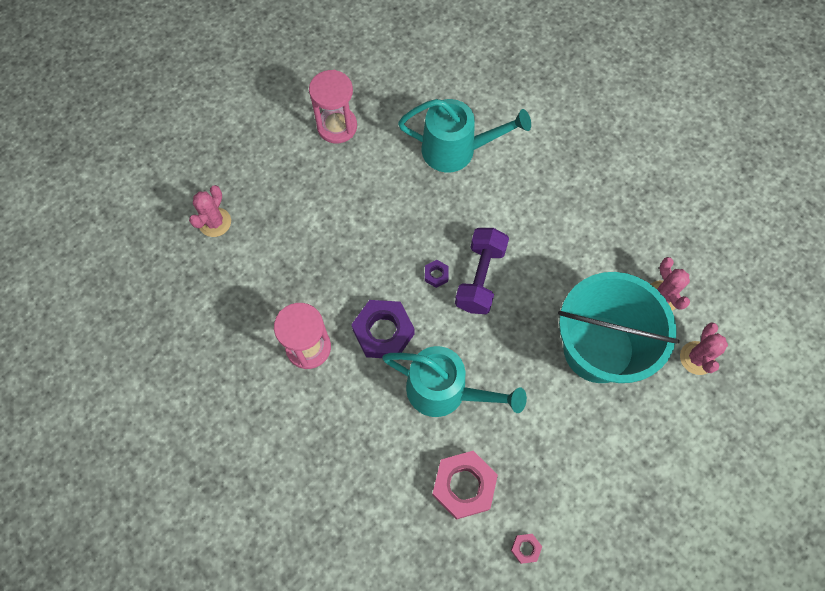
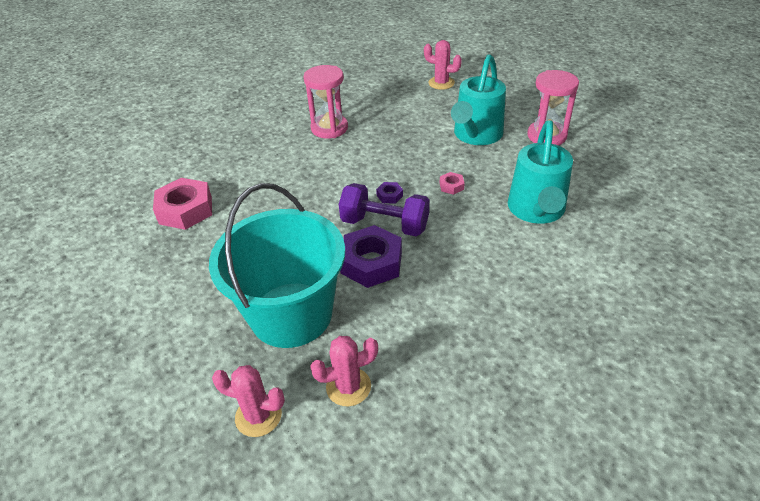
camera: 95 degrees right, 25 degrees down
purple nut [351,300,414,358] -> purple nut moved to [340,225,402,288]
turquoise watering can [382,346,527,417] -> turquoise watering can moved to [451,54,506,145]
pink nut [511,534,542,564] -> pink nut moved to [440,172,465,195]

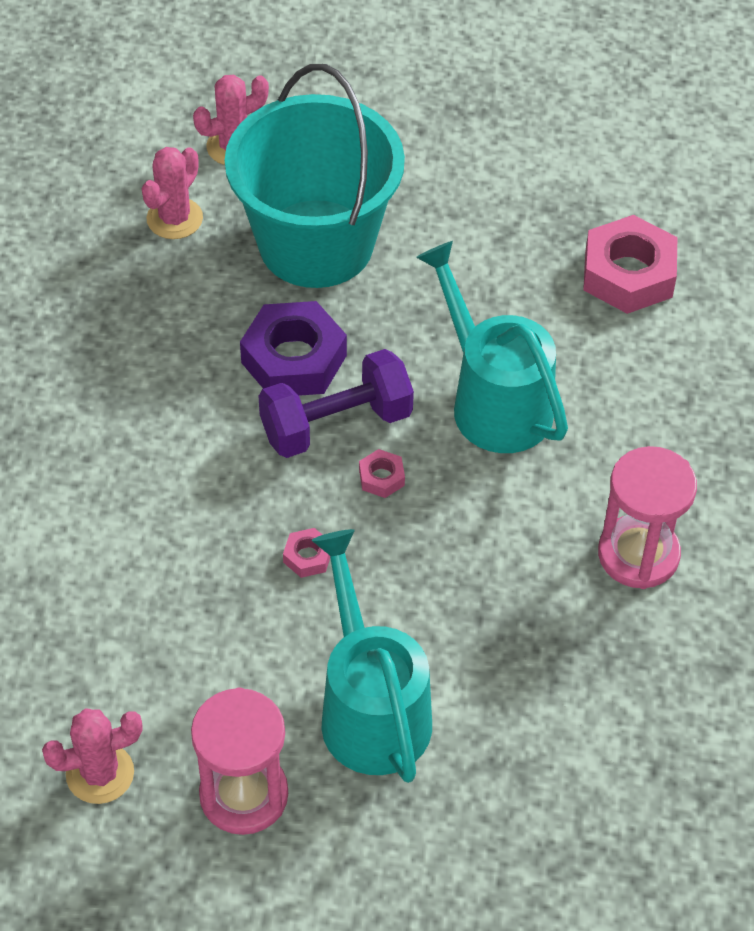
camera: 135 degrees right, 10 degrees up
purple nut [376,182,403,203] -> pink nut [359,449,405,498]
pink cactus [424,40,462,90] -> pink cactus moved to [42,708,143,804]
turquoise watering can [508,120,573,224] -> turquoise watering can moved to [416,241,568,453]

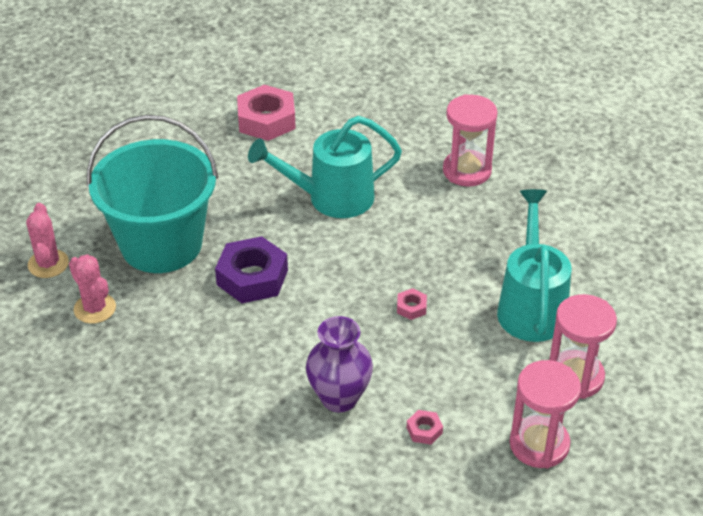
camera: 70 degrees left, 10 degrees down
pink cactus [42,708,143,804] -> pink hourglass [509,360,581,468]
purple dumbbell [259,349,414,458] -> none
turquoise watering can [312,529,432,783] -> turquoise watering can turned 90 degrees clockwise [497,189,571,342]
pink nut [359,449,405,498] -> pink nut moved to [407,410,443,445]
none -> purple vase [306,316,373,413]

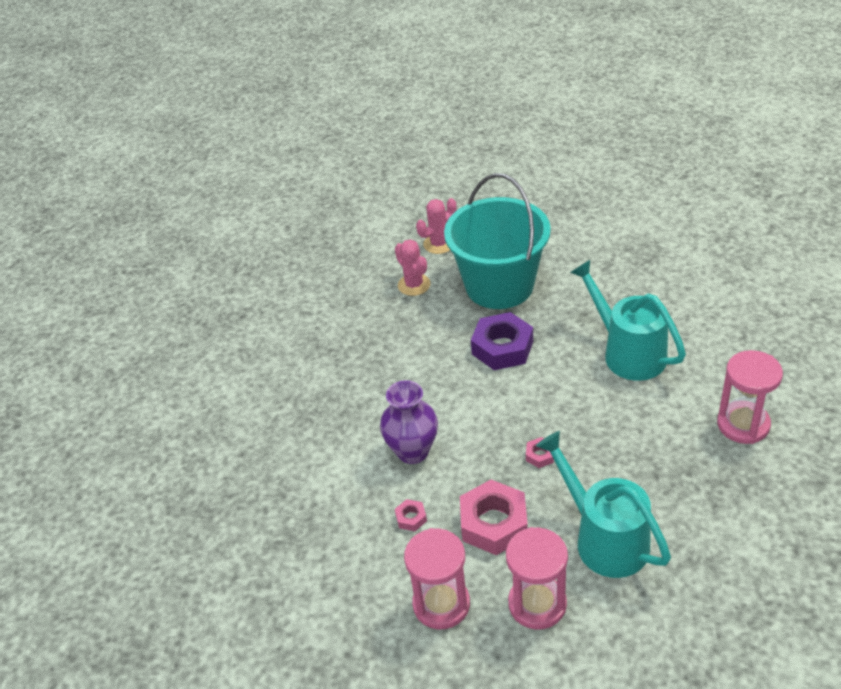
camera: 70 degrees right, 0 degrees up
pink cactus [69,254,116,324] -> pink cactus turned 60 degrees counterclockwise [395,239,431,296]
pink nut [237,85,296,141] -> pink nut moved to [460,480,528,555]
turquoise watering can [497,189,571,342] -> turquoise watering can turned 105 degrees counterclockwise [536,431,671,578]

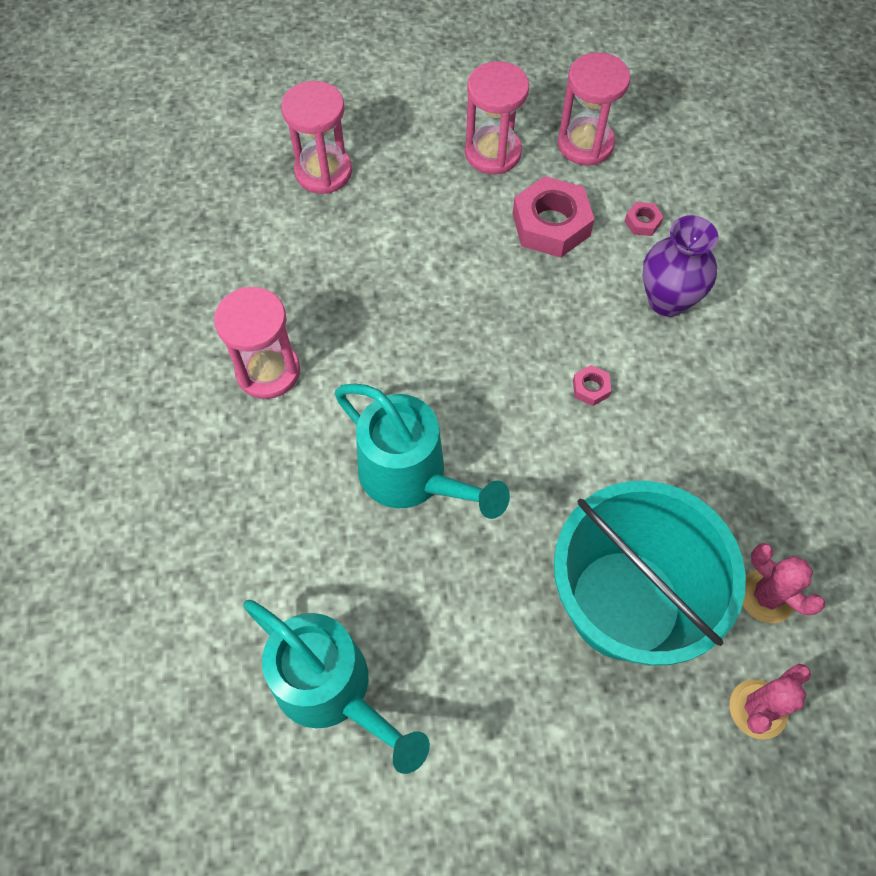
camera: 165 degrees right, 20 degrees up
purple nut [471,312,533,370] -> none
pink nut [526,437,554,468] -> pink nut moved to [573,365,611,406]
turquoise watering can [536,431,671,578] -> turquoise watering can moved to [243,600,430,774]
none -> pink hourglass [281,81,352,194]

